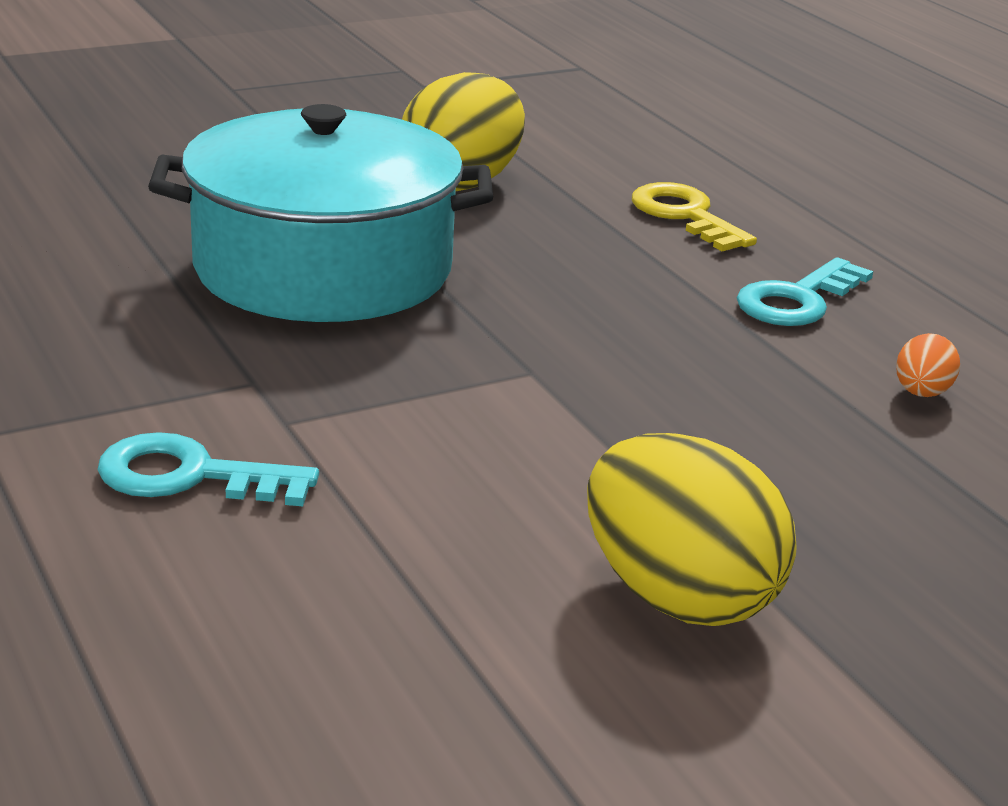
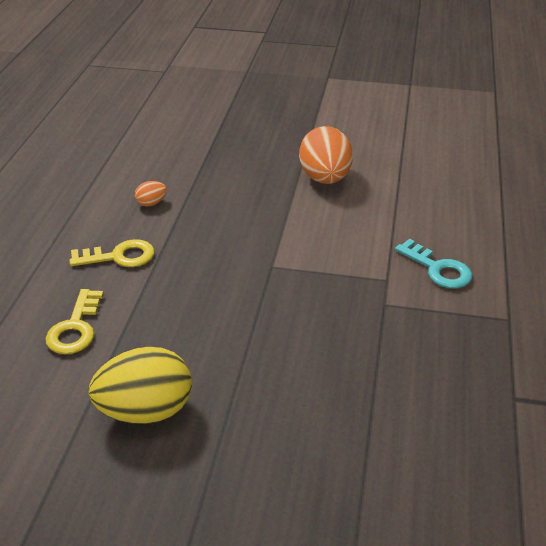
camera: 140 degrees left, 10 degrees up
turquoise pot [148,104,493,322] -> none
yellow egg [587,433,797,626] -> orange egg [299,126,353,184]
turquoise key [737,257,873,326] -> yellow key [69,239,154,267]

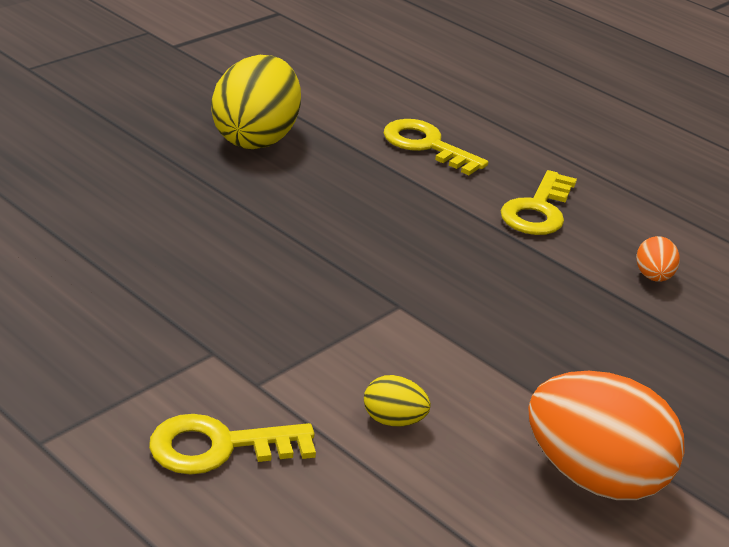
camera: 120 degrees right, 5 degrees down
turquoise key [395,239,472,288] -> yellow key [149,414,316,475]
none -> yellow egg [364,375,431,426]

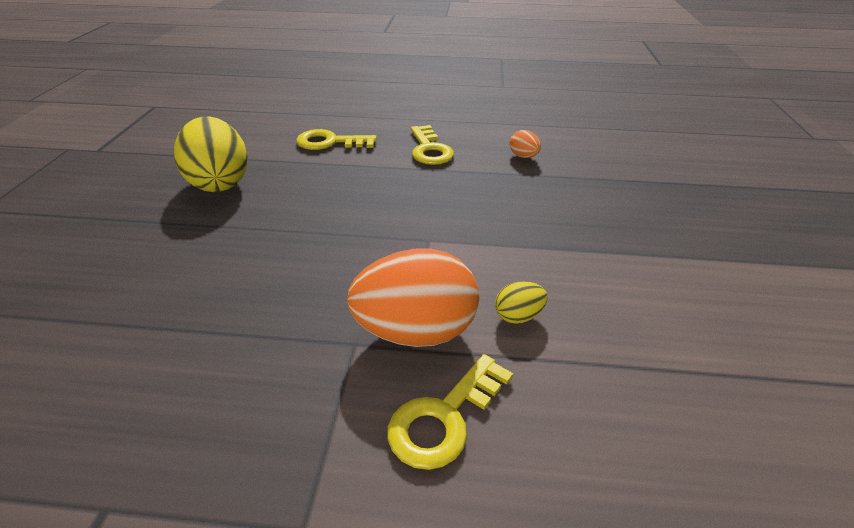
camera: 35 degrees left, 5 degrees up
orange egg [528,371,685,500] -> orange egg moved to [347,248,479,347]

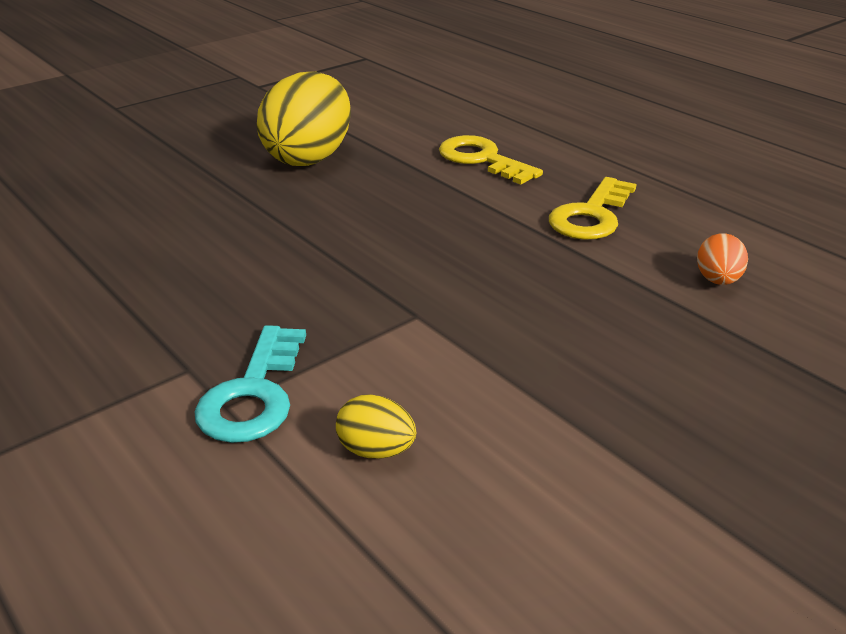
camera: 45 degrees right, 5 degrees down
orange egg [347,248,479,347] -> turquoise key [195,325,306,443]
yellow key [387,354,513,470] -> none

